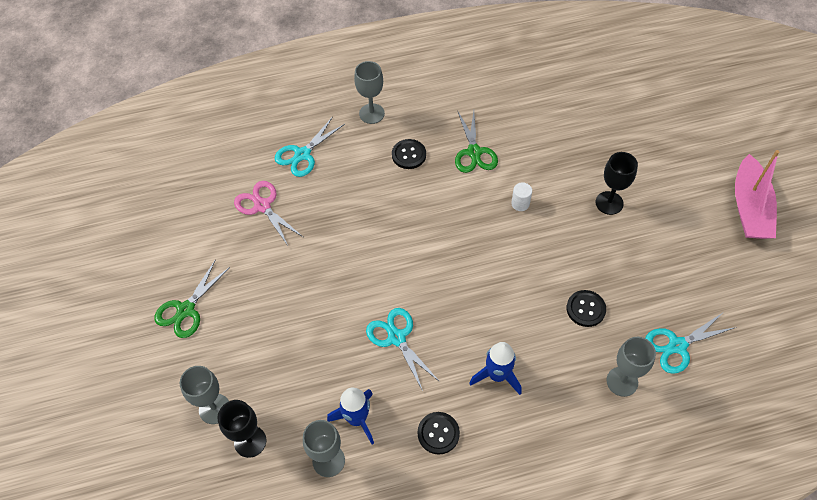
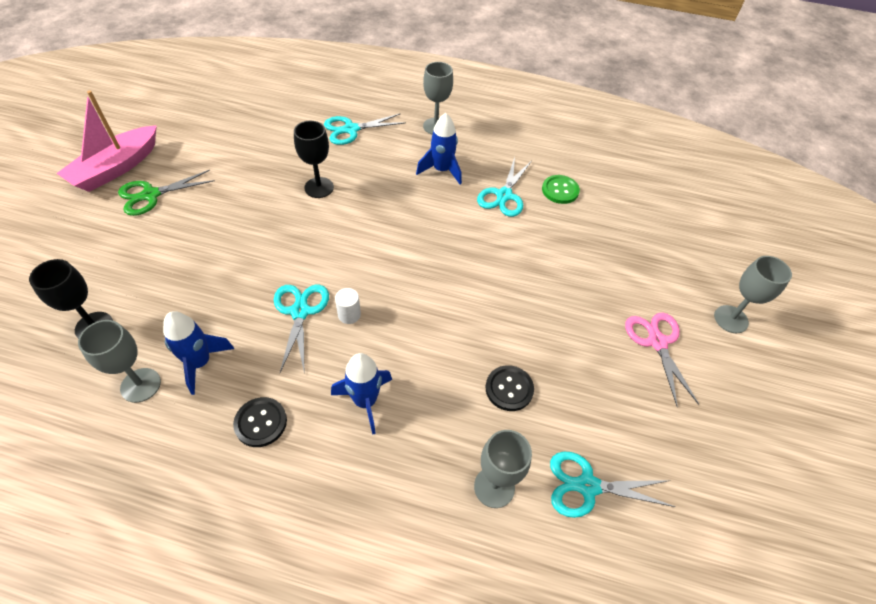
camera: 25 degrees right, 5 degrees down
grey goblet [180,366,229,424] -> grey goblet moved to [714,256,792,333]
pink scissors [234,181,303,246] -> pink scissors moved to [625,313,699,407]
black button [392,139,426,169] -> blue rocket [416,113,462,185]
green scissors [455,111,498,173] -> turquoise scissors [477,157,532,217]
white cylinder [511,182,532,211] -> white cylinder moved to [335,288,361,324]
black goblet [596,152,638,215] -> black goblet moved to [294,121,334,198]
pink boat [735,150,779,239] -> pink boat moved to [56,90,157,192]
none -> green button [542,175,580,204]

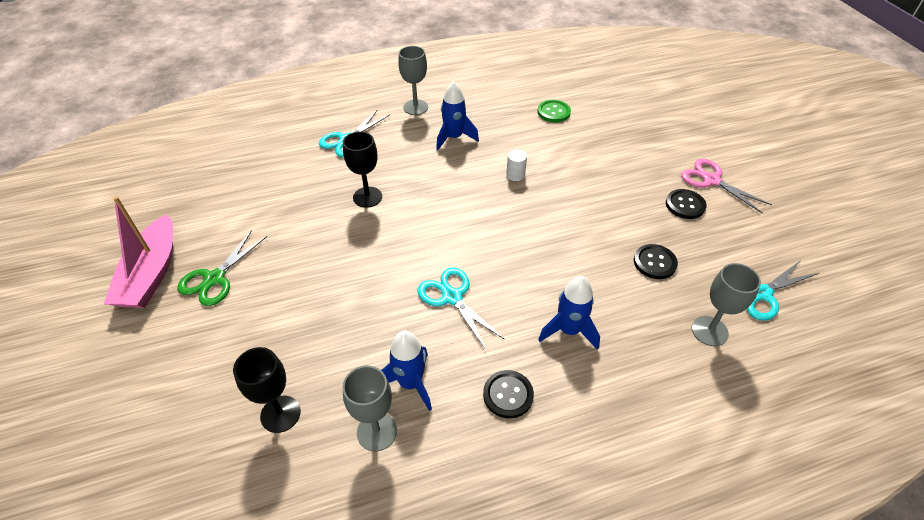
camera: 30 degrees left, 5 degrees down
white cylinder [335,288,361,324] -> white cylinder moved to [506,150,527,181]
turquoise scissors [477,157,532,217] -> none
grey goblet [714,256,792,333] -> none
none -> black button [666,189,707,219]

